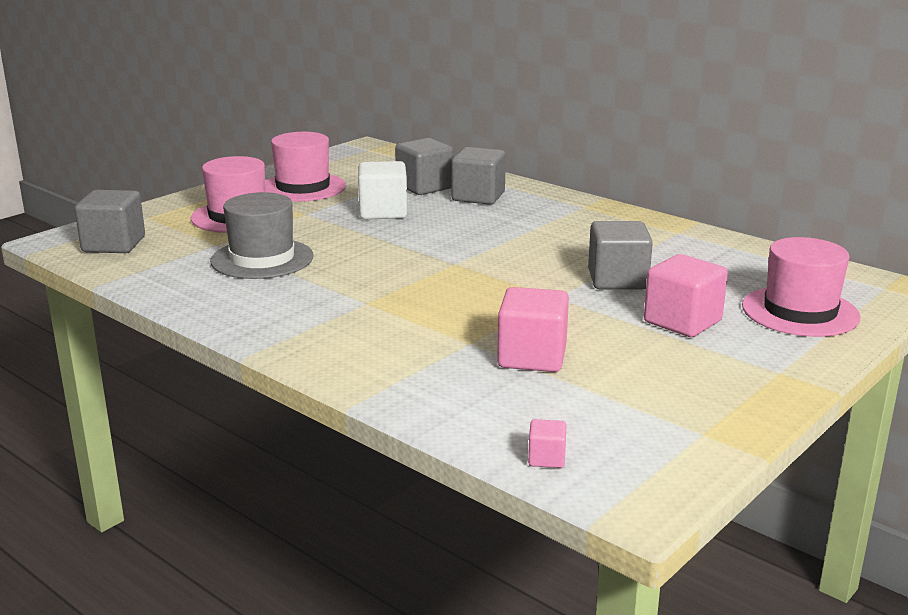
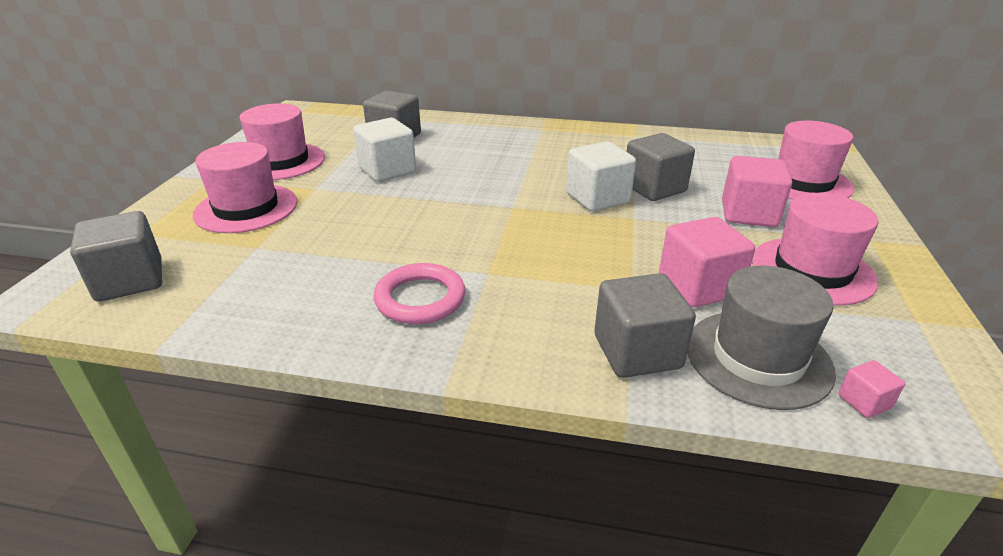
camera: 30 degrees left, 10 degrees up
grey hat [210,192,314,279] -> grey hat moved to [687,266,836,410]
grey cube [451,147,506,205] -> grey cube moved to [594,273,696,378]
none -> pink ring [373,263,466,324]
none -> white cube [566,141,636,211]
none -> pink hat [752,193,879,305]

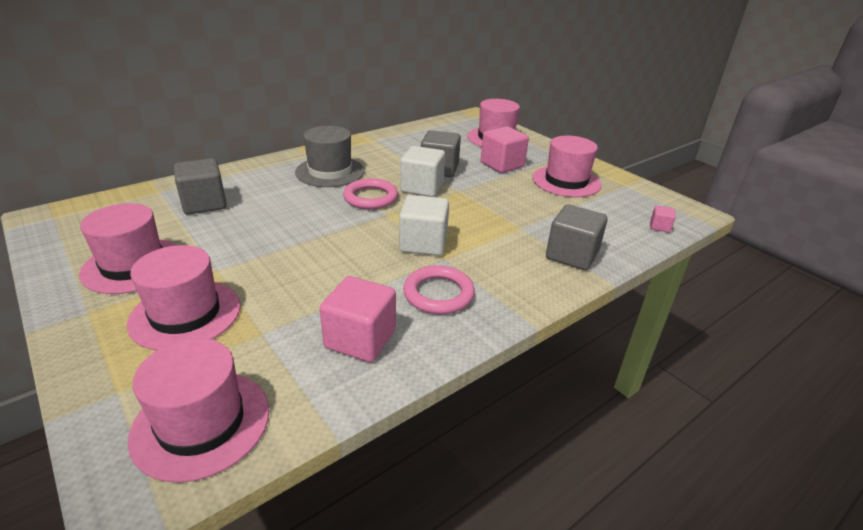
camera: 50 degrees left, 0 degrees up
grey cube [70,211,162,302] -> pink hat [128,338,269,483]
white cube [353,118,416,182] -> white cube moved to [399,195,449,256]
pink cube [659,217,755,308] -> pink cube moved to [319,276,396,362]
grey hat [687,266,836,410] -> grey hat moved to [295,126,365,187]
none -> pink ring [343,178,398,209]

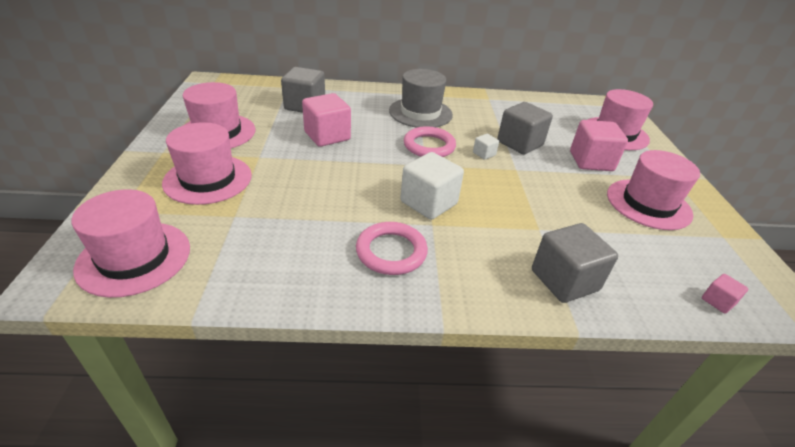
camera: 35 degrees right, 5 degrees up
pink cube [319,276,396,362] -> pink cube moved to [302,93,351,147]
white cube [400,146,445,197] -> white cube [473,134,499,160], size x0.48

